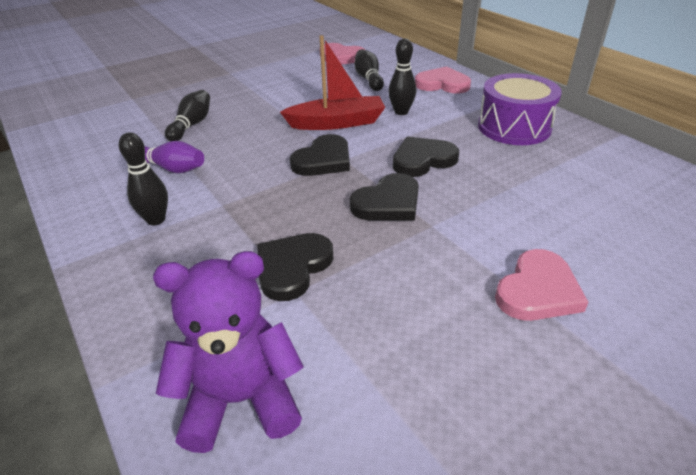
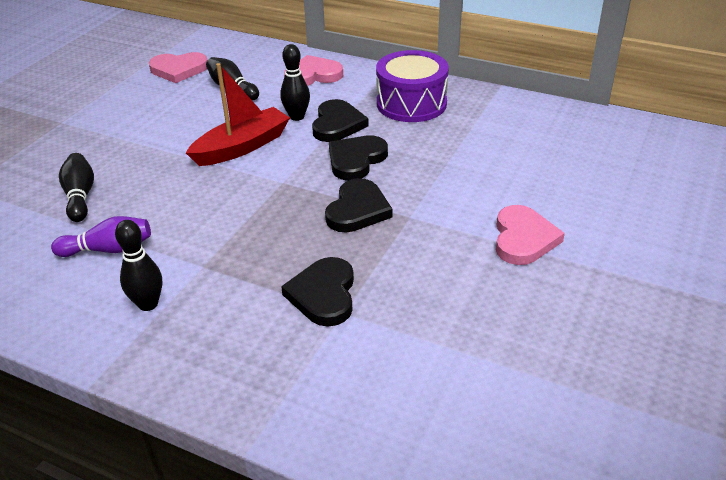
camera: 30 degrees left, 0 degrees up
purple teddy bear [153,251,304,453] -> none
black heart [290,134,350,176] -> black heart moved to [312,99,369,142]

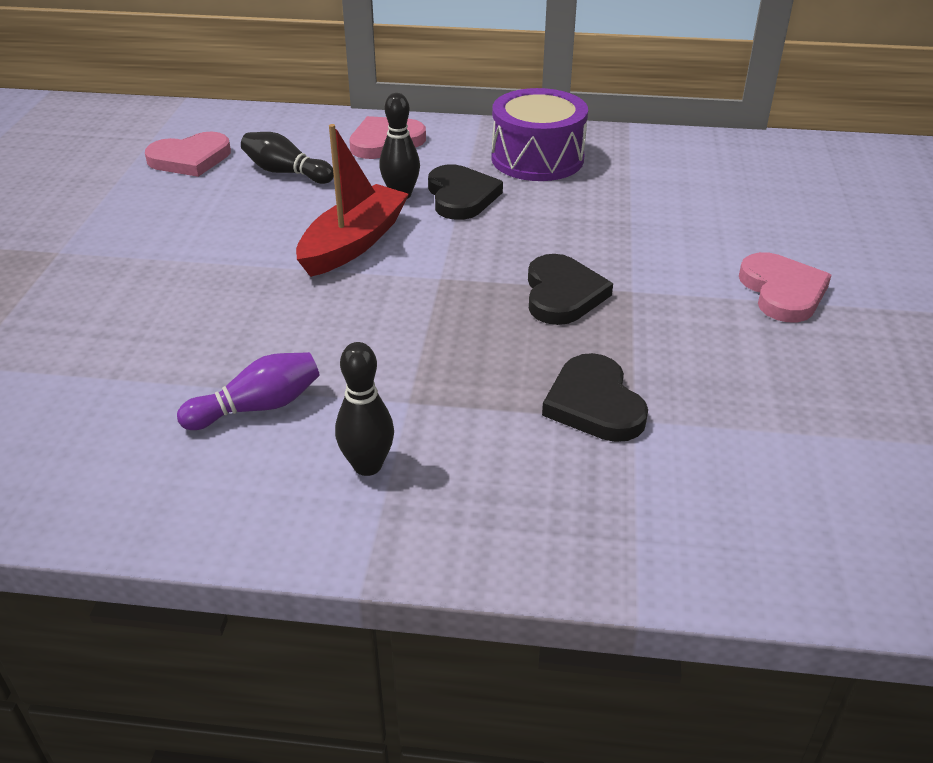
camera: 20 degrees left, 0 degrees up
black bowling pin [59,153,94,222] -> none
black heart [329,135,388,181] -> none

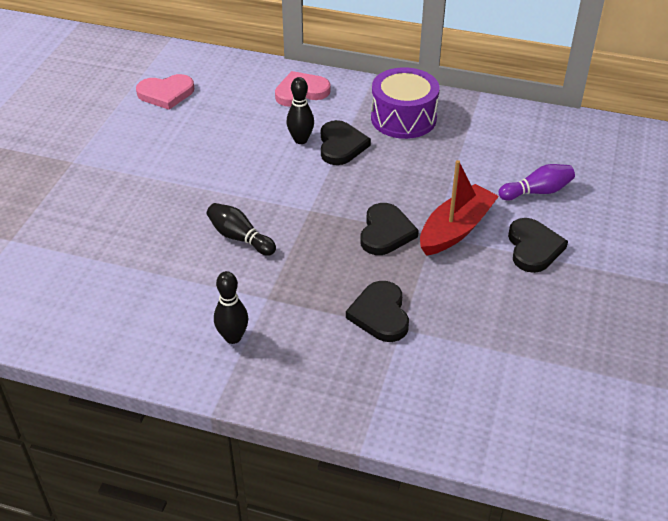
camera: 10 degrees right, 5 degrees up
purple bowling pin [177,352,320,430] -> purple bowling pin moved to [499,164,575,201]
black bowling pin [241,132,334,184] -> black bowling pin moved to [207,203,276,256]
red boat [296,124,409,277] -> red boat moved to [420,160,499,256]
pink heart [739,252,831,322] -> black heart [508,218,568,273]

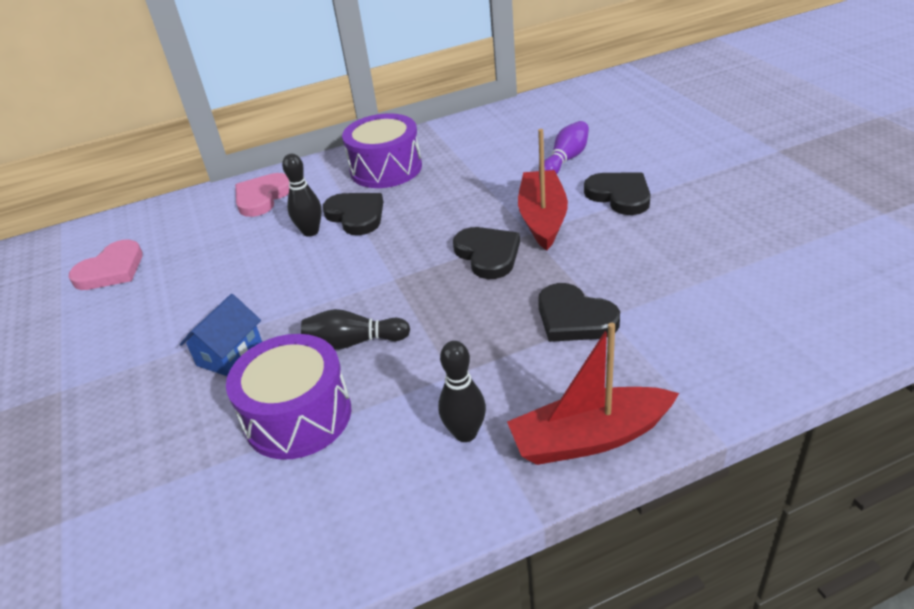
camera: 35 degrees left, 5 degrees down
none -> blue house [180,294,262,376]
none -> purple drum [226,334,351,460]
none -> red boat [507,323,679,465]

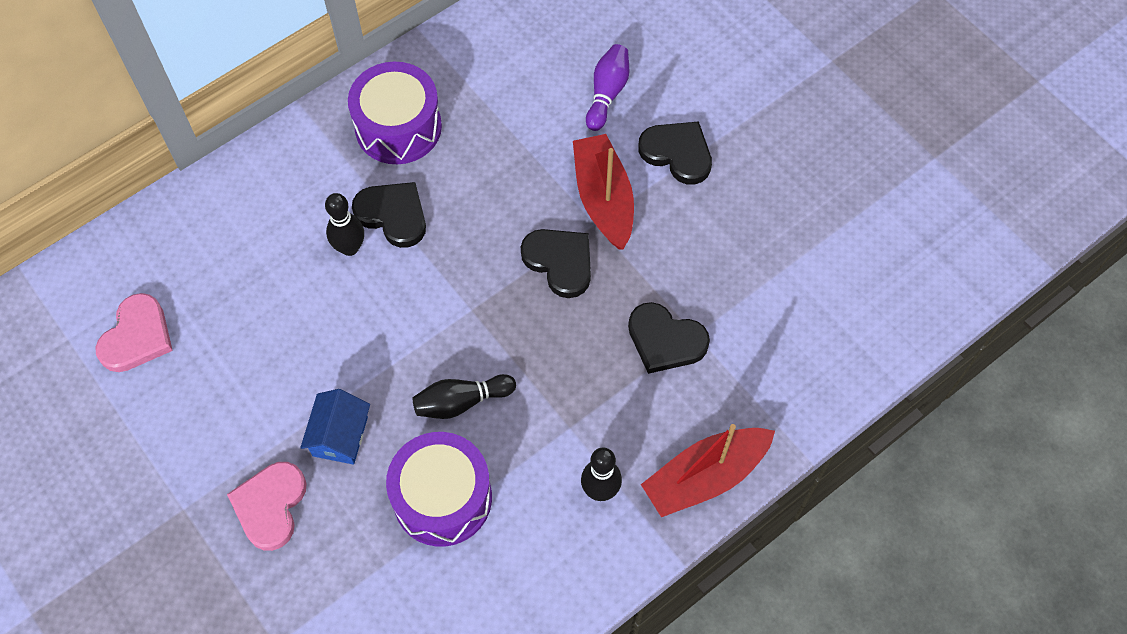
camera: 20 degrees left, 25 degrees up
pink heart [235,173,290,217] -> pink heart moved to [227,462,306,551]

